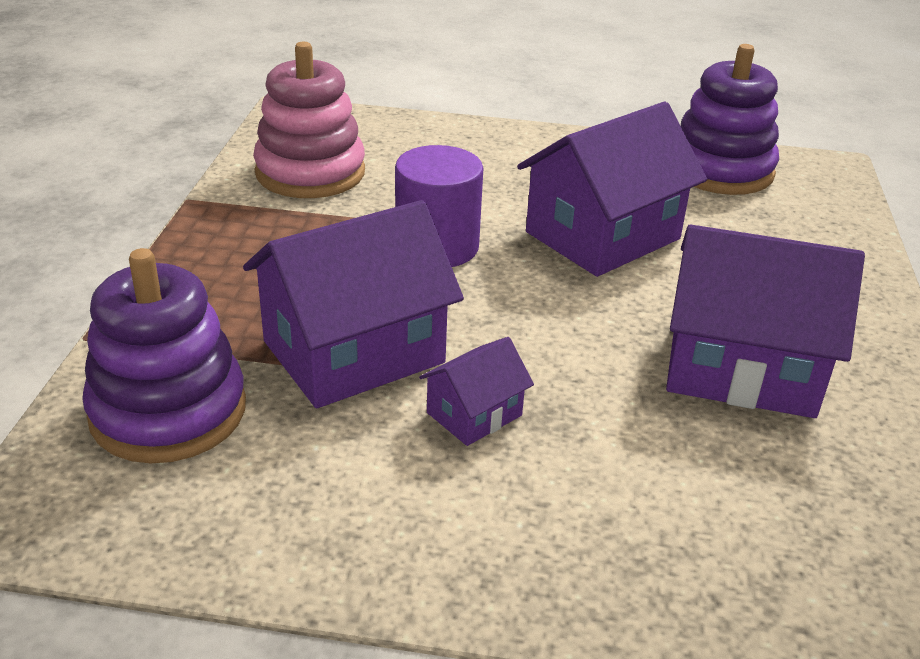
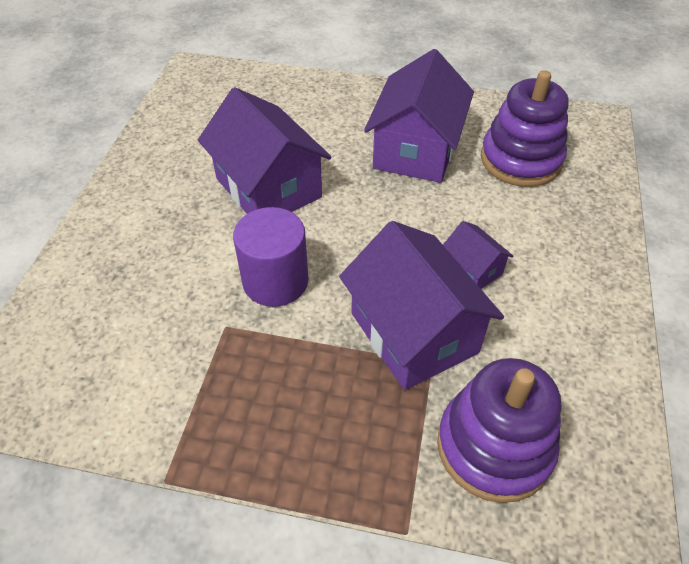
camera: 85 degrees left, 15 degrees up
pink stacking toy [253,42,365,198] -> none
purple stacking toy [681,44,779,195] -> purple stacking toy moved to [481,70,569,187]

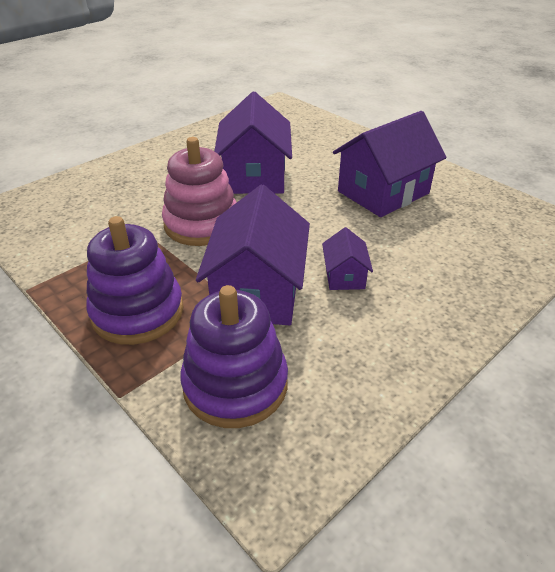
camera: 35 degrees right, 10 degrees down
purple cylinder [233,207,308,307] -> pink stacking toy [162,137,237,246]
purple stacking toy [481,70,569,187] -> purple stacking toy moved to [86,216,184,345]

